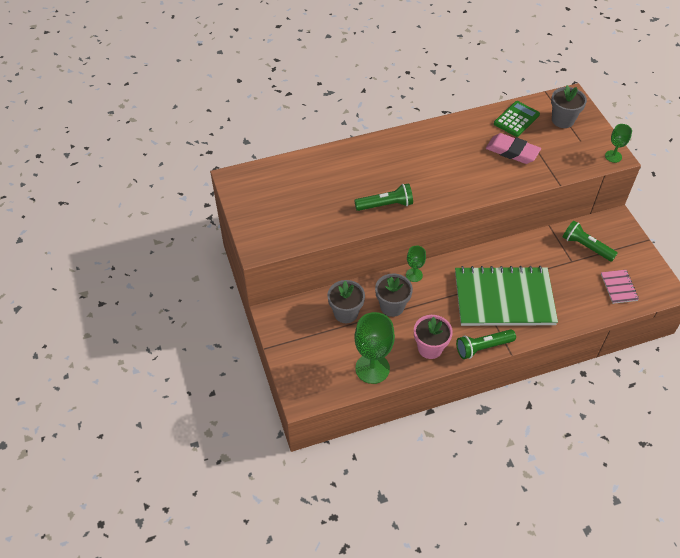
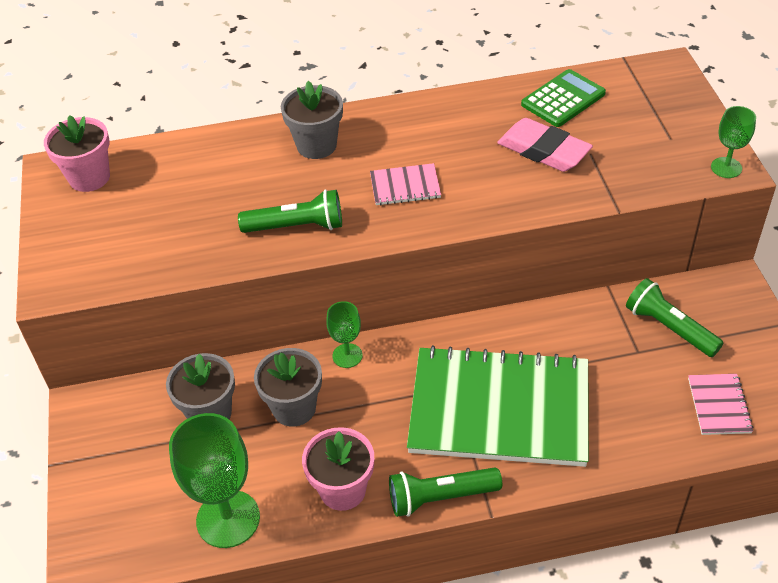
camera: 10 degrees right, 5 degrees down
grey flower pot [551,85,587,128] -> grey flower pot moved to [281,81,343,159]
none -> pink flower pot [44,115,110,192]
none -> pink notebook [370,163,441,205]

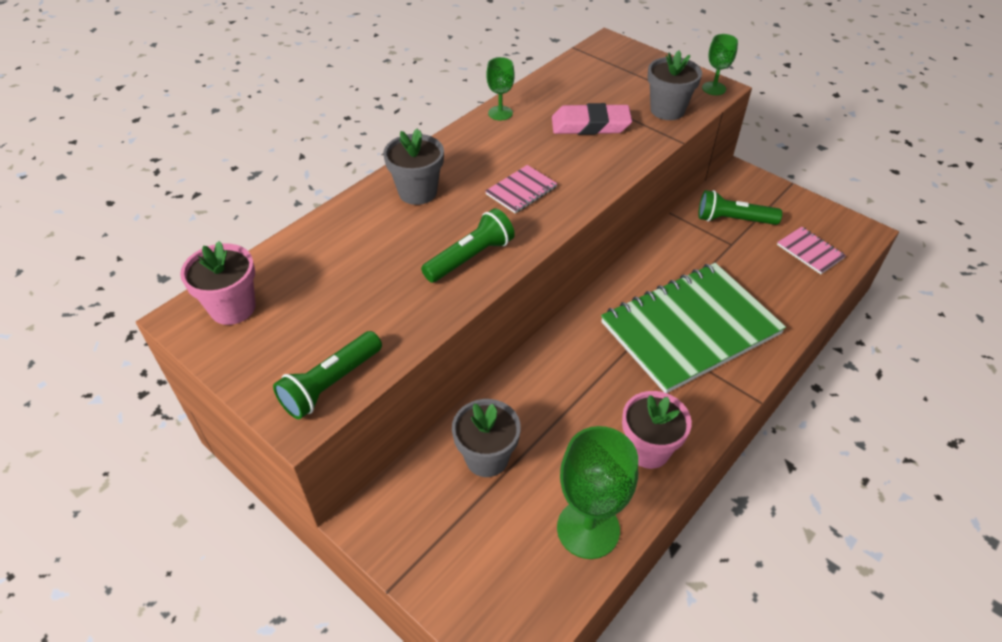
camera: 40 degrees left, 0 degrees up
grey flower pot [254,348,322,427] -> grey flower pot moved to [648,50,702,120]
green goblet [326,301,363,368] -> green goblet moved to [487,57,515,120]
green flashlight [389,467,502,517] -> green flashlight moved to [273,331,382,419]
green calculator [521,69,606,127] -> none

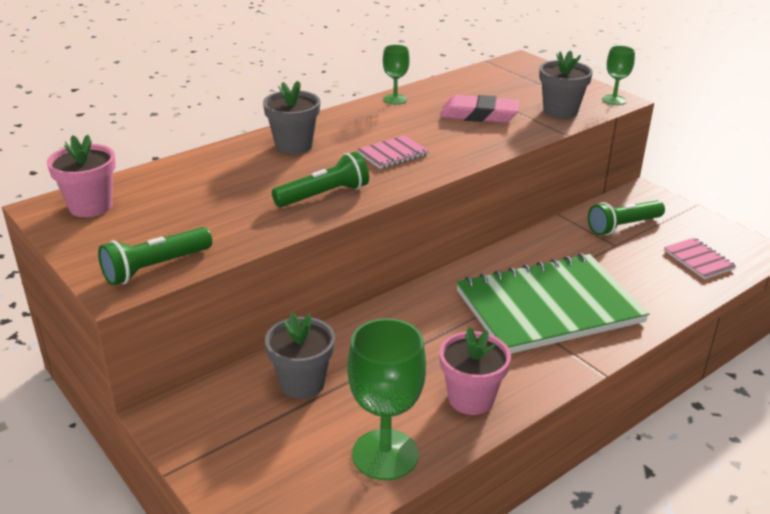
camera: 10 degrees right, 15 degrees down
green flashlight [698,190,782,225] -> green flashlight turned 45 degrees counterclockwise [588,200,665,235]

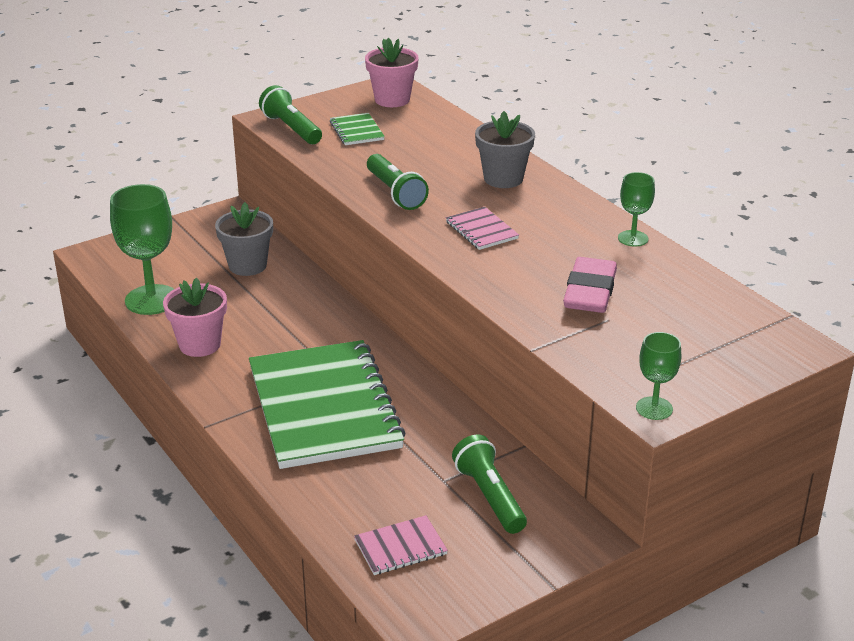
camera: 95 degrees right, 0 degrees up
grey flower pot [539,50,593,119] -> none
none -> green notebook [330,113,385,145]

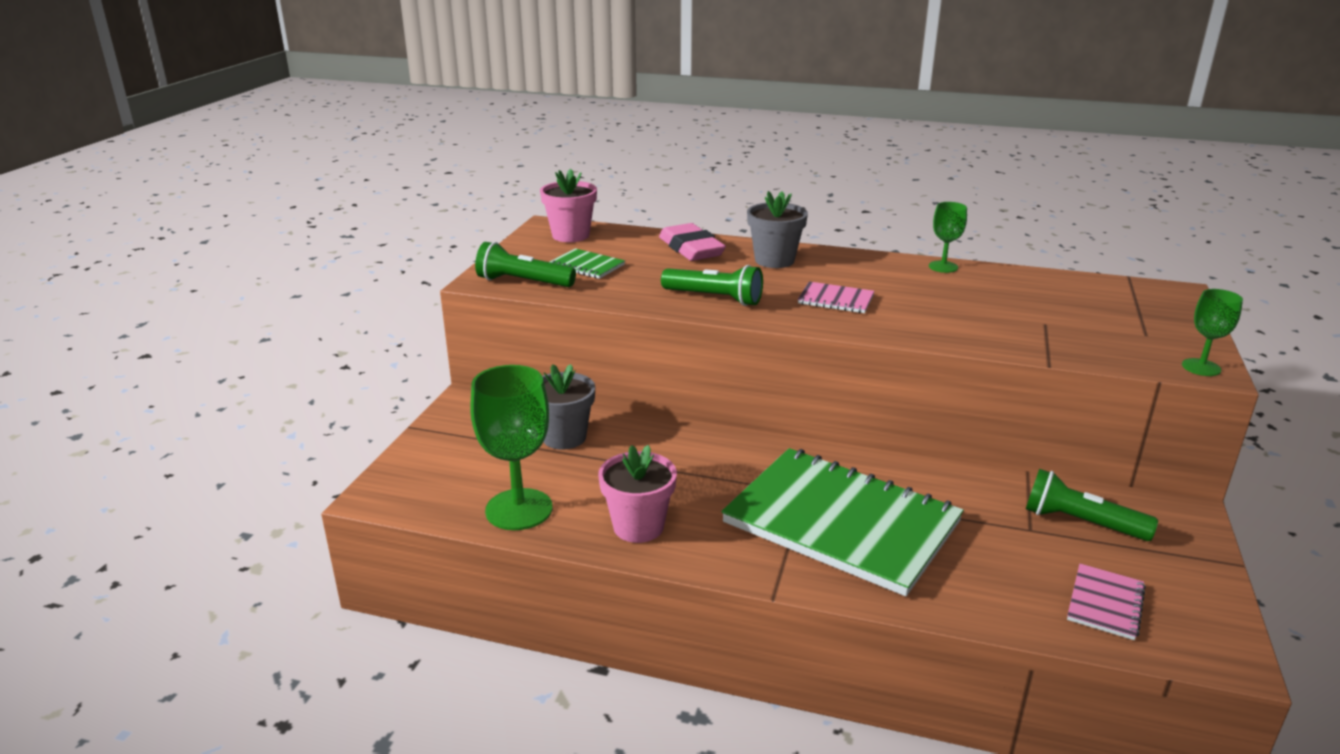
camera: 40 degrees left, 5 degrees down
pink eraser [563,257,617,313] -> pink eraser moved to [659,223,726,261]

